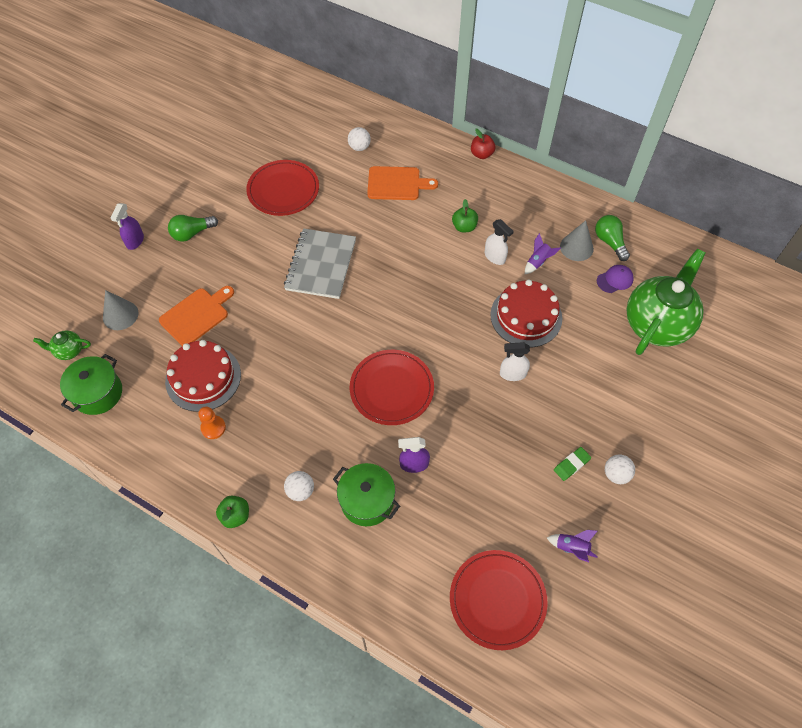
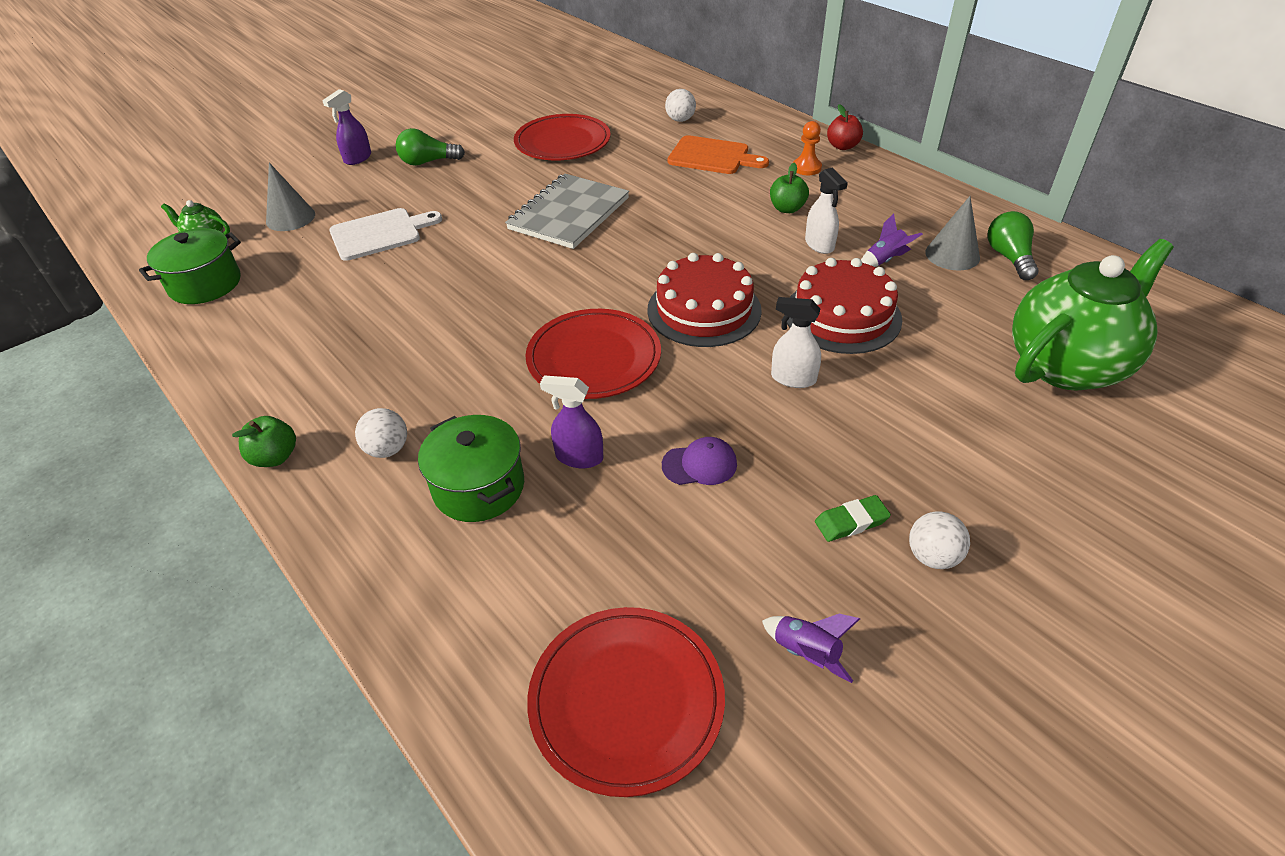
camera: 20 degrees right, 15 degrees down
orange cutting board [159,286,234,346] -> white cutting board [329,208,442,261]
red cake [165,340,241,412] -> red cake moved to [647,253,762,347]
orange pawn [198,406,226,439] -> orange pawn moved to [793,121,822,175]
purple cap [597,265,634,293] -> purple cap moved to [662,437,737,485]

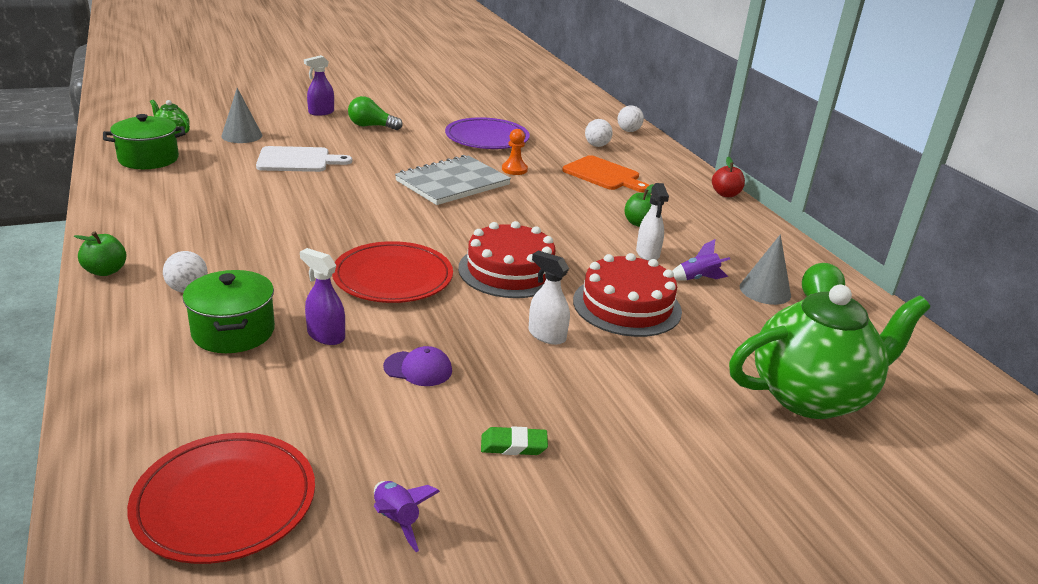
camera: 15 degrees right, 15 degrees down
red plate [514,114,611,160] -> purple plate [445,117,530,149]
orange pawn [793,121,822,175] -> orange pawn moved to [502,129,528,175]
white ball [909,511,970,569] -> white ball moved to [617,105,644,132]

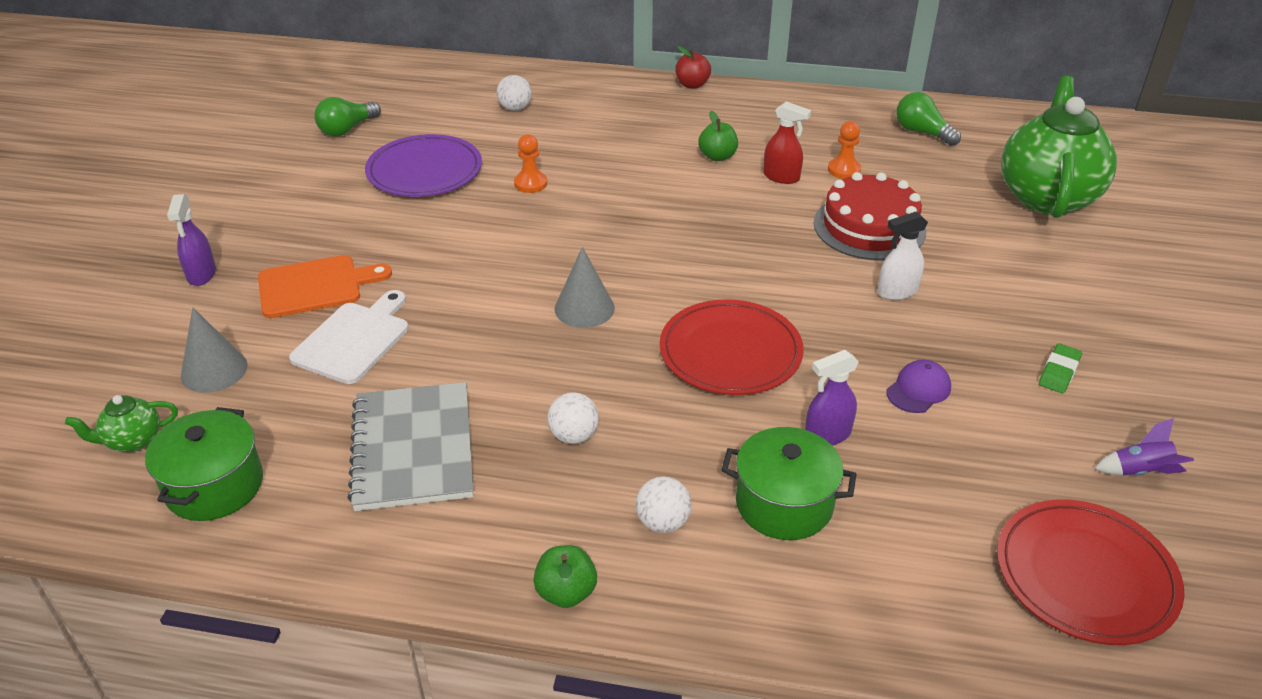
camera: 55 degrees left, 10 degrees up
green light bulb [348,96,403,130] -> green light bulb moved to [314,97,381,137]
grey notebook [395,155,511,205] -> grey notebook moved to [347,382,473,511]
red cake [458,221,555,298] -> none
orange cutting board [562,155,649,192] -> orange cutting board moved to [258,255,392,318]
white ball [617,105,644,132] -> white ball moved to [548,392,599,444]
white spray bottle [636,183,669,261] -> red spray bottle [763,101,811,184]
purple rocket [672,239,730,280] -> orange pawn [828,121,861,179]
grey cone [740,234,791,305] -> grey cone moved to [555,247,615,328]

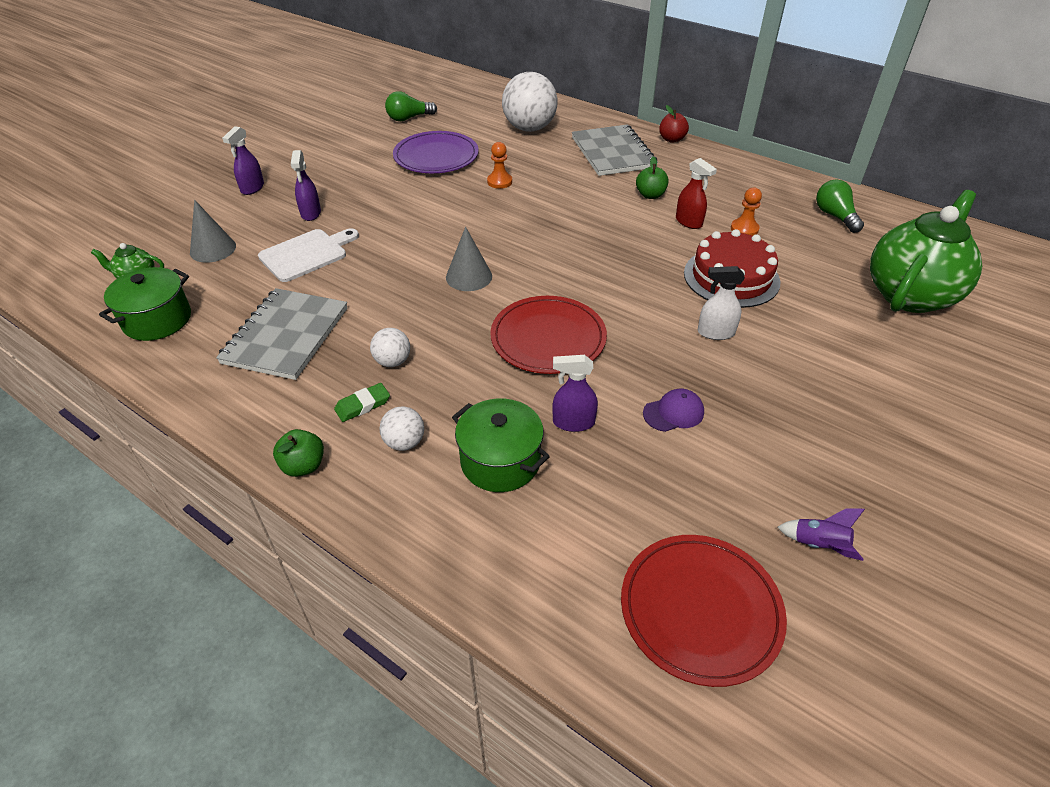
camera: 25 degrees right, 5 degrees up
orange cutting board [258,255,392,318] -> purple spray bottle [291,150,321,221]
white ball [497,75,532,111] -> white ball [502,72,558,132], size x2.07
green eraser [1039,343,1082,394] -> green eraser moved to [334,383,390,422]
none -> grey notebook [572,125,658,176]

